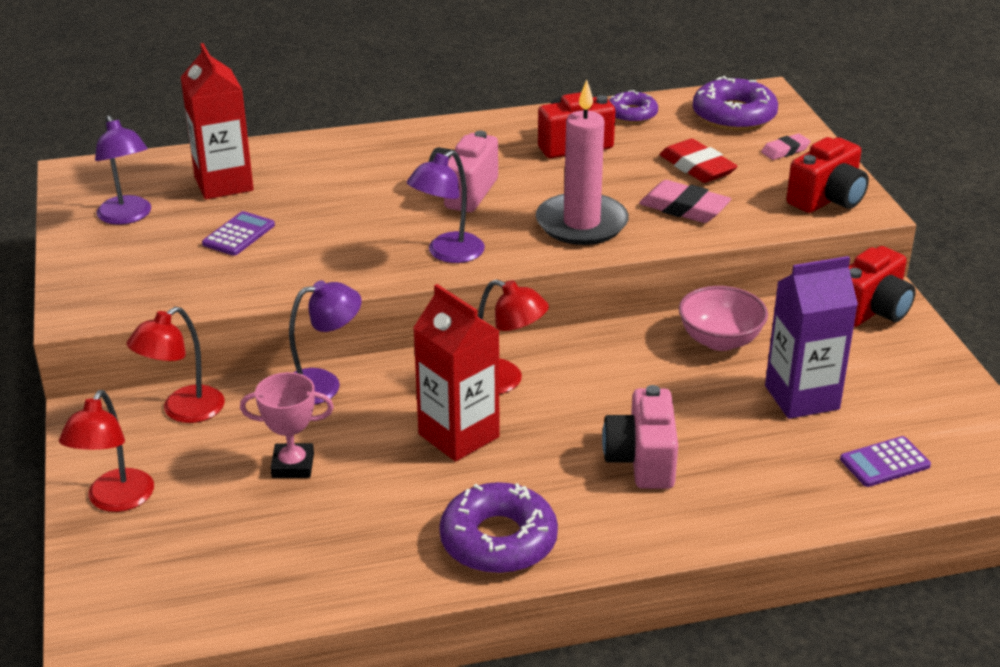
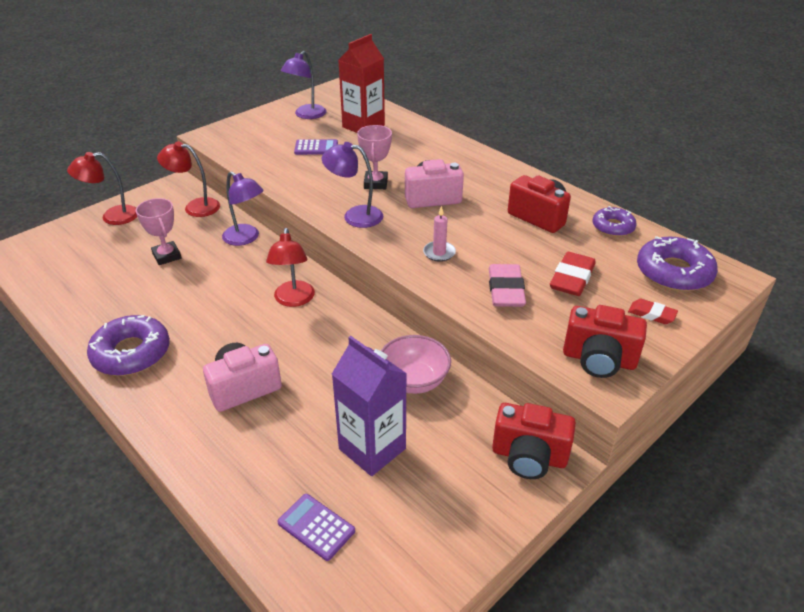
camera: 60 degrees right, 5 degrees up
red carton [413,284,499,462] -> none
pink candle [536,79,629,245] -> pink candle [423,206,456,262], size x0.46
pink eraser [761,134,811,160] -> red eraser [628,299,678,324]
none -> pink trophy [357,125,392,189]

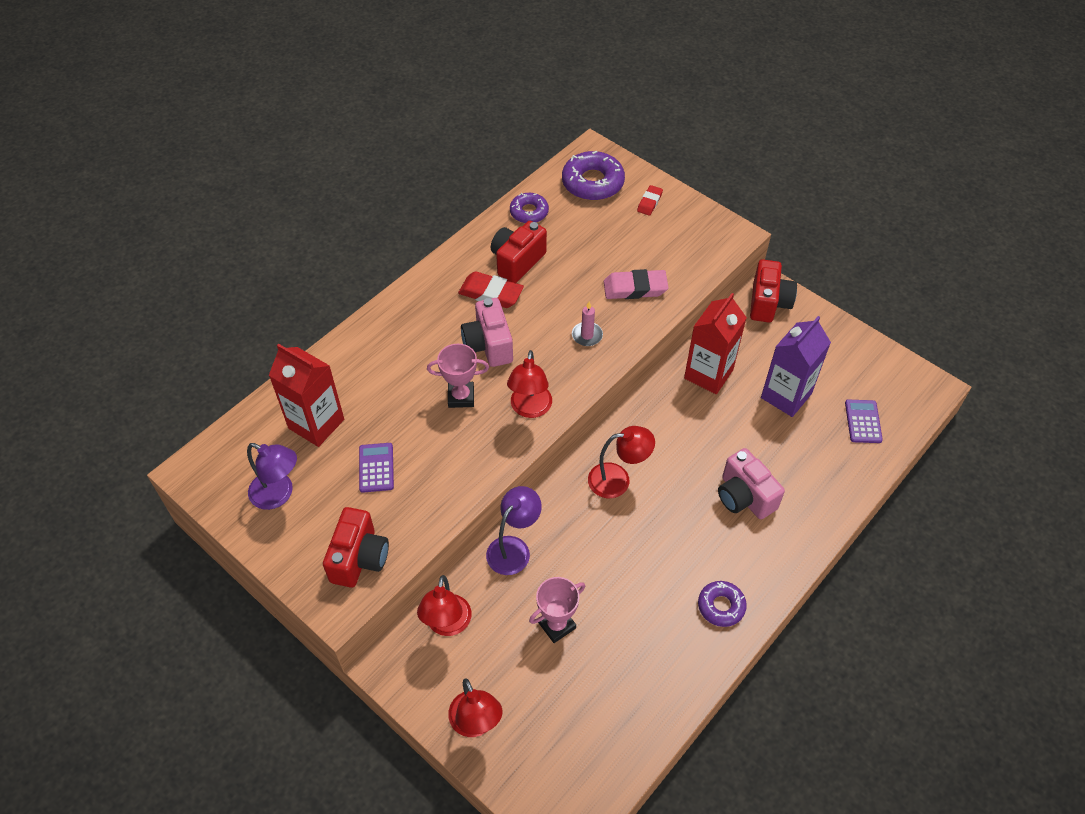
camera: 95 degrees left, 15 degrees up
purple donut [87,315,170,376] -> purple donut [698,581,747,627], size x0.61
purple calculator [277,494,355,561] -> purple calculator turned 150 degrees clockwise [845,400,883,443]
purple lamp [322,142,383,228] -> red lamp [507,350,552,418]
pink bowl [381,335,451,394] -> red carton [684,293,747,394]
red eraser [550,252,596,296] -> red eraser moved to [458,272,524,308]
red camera [563,305,647,378] -> red camera moved to [323,507,389,588]

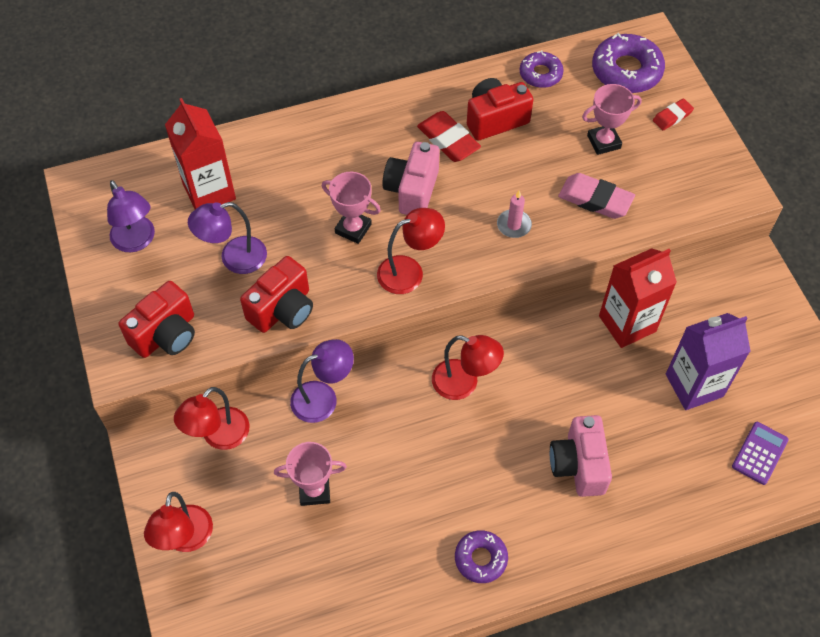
camera: 30 degrees right, 5 degrees up
purple calculator [359,443,394,493] -> purple lamp [188,202,267,274]
red lamp [507,350,552,418] -> red lamp turned 150 degrees counterclockwise [377,208,445,294]
red camera [750,259,797,322] -> red camera moved to [240,256,313,333]
none -> pink trophy [582,84,642,155]

